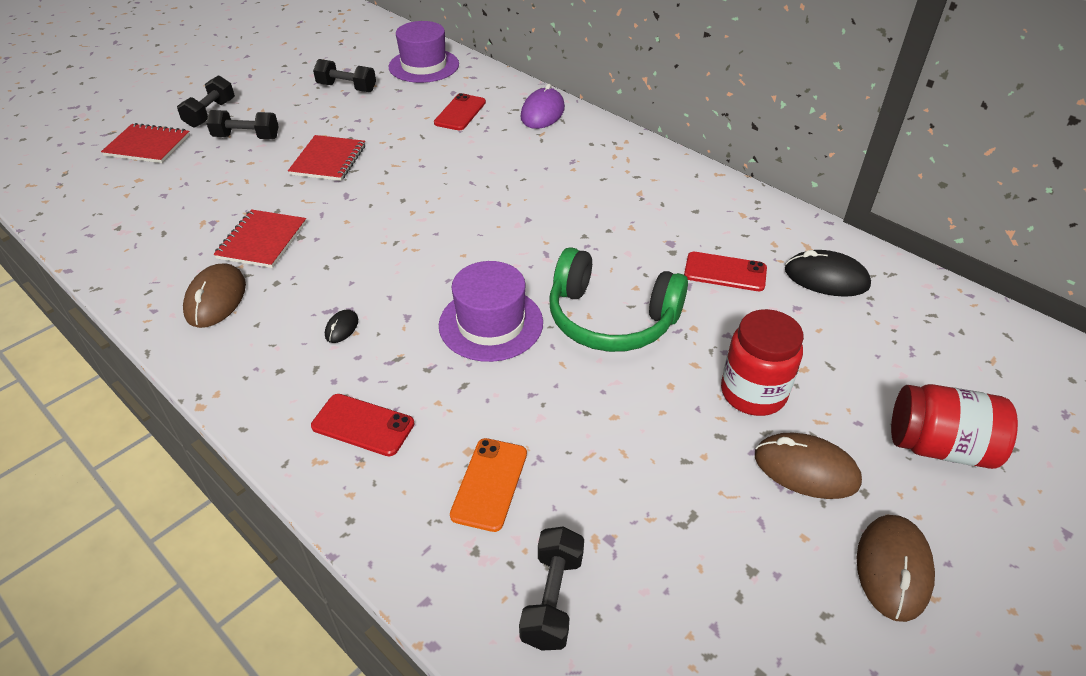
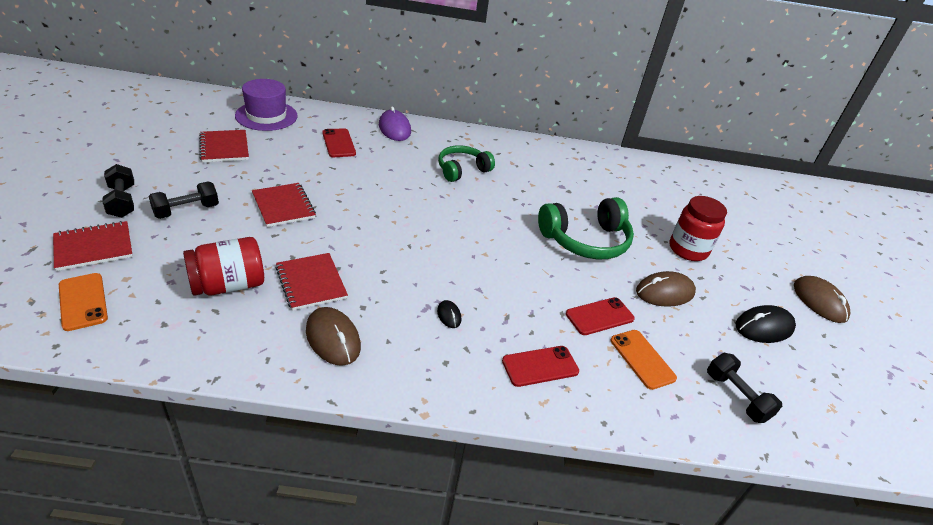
camera: 45 degrees left, 5 degrees down
black dumbbell [313,59,376,92] -> red notebook [199,130,249,162]
purple hat [439,261,543,362] -> none
red phone [684,252,767,291] -> red phone moved to [566,297,635,335]
brown mouse [755,433,862,499] -> brown mouse moved to [636,271,696,307]
black mouse [785,250,871,297] -> black mouse moved to [736,305,796,343]
red jar [891,384,1018,469] -> red jar moved to [183,237,264,296]
none -> orange phone [59,273,108,331]
none -> green headphones [438,145,495,182]

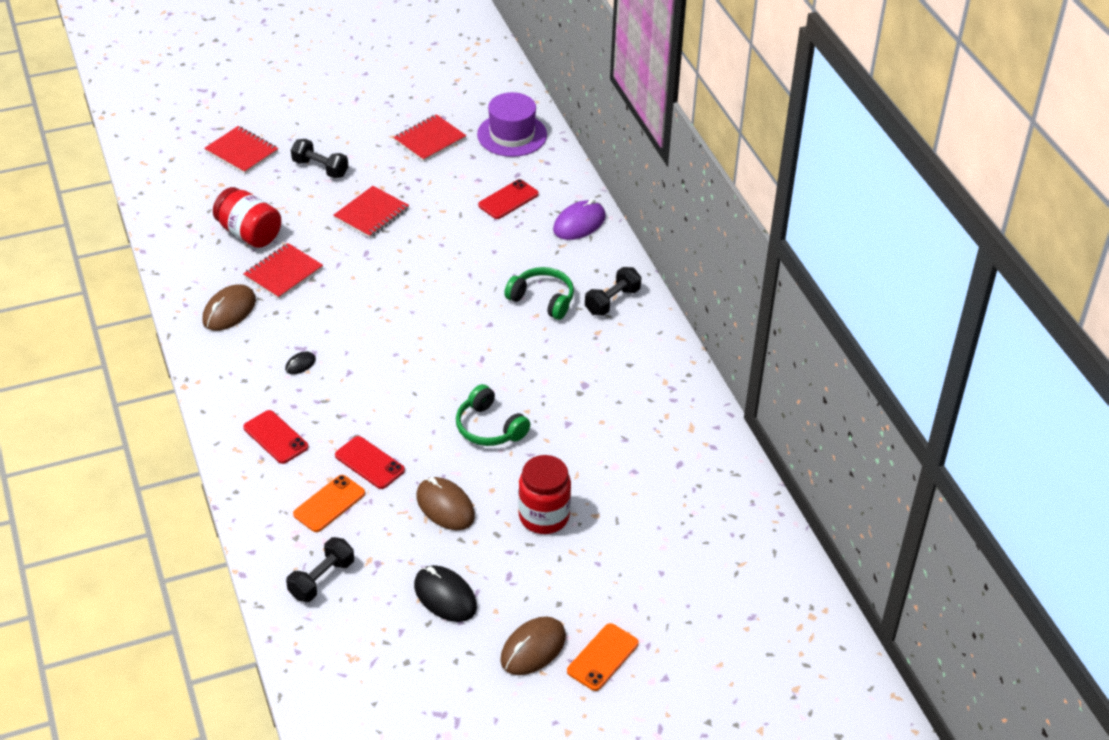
camera: 70 degrees right, 5 degrees up
orange phone [59,273,108,331] -> orange phone moved to [567,623,639,691]
black dumbbell [102,164,134,218] -> black dumbbell moved to [585,267,641,316]
green headphones [538,197,634,259] -> green headphones [456,384,531,446], size x0.66

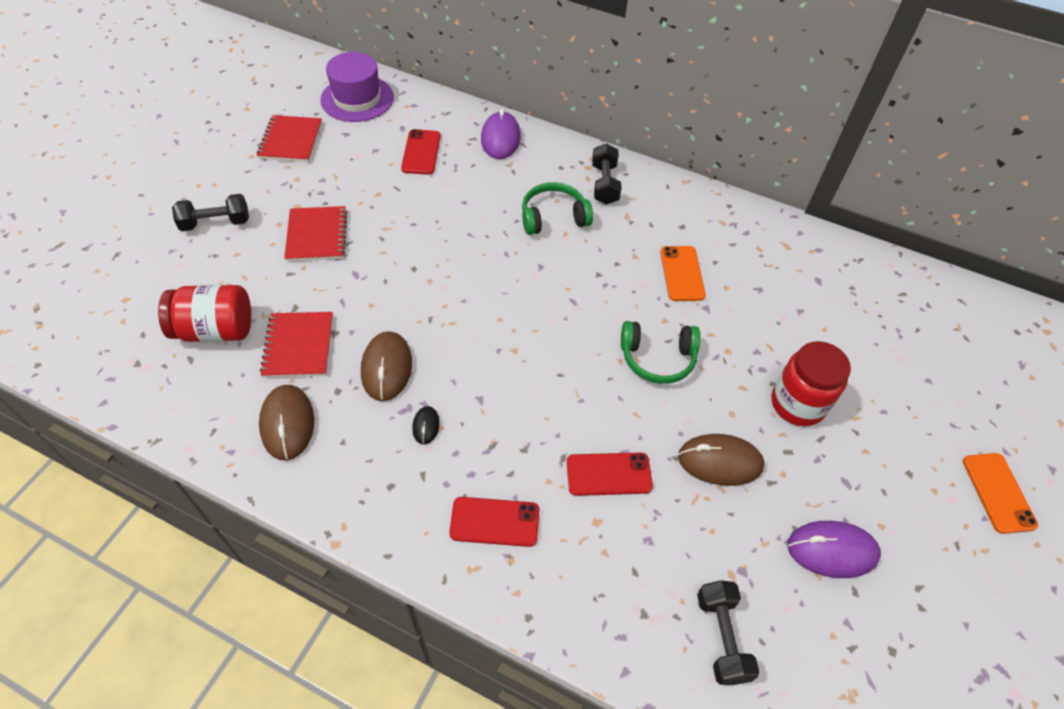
camera: 45 degrees left, 10 degrees up
red notebook [204,126,278,174] -> none
orange phone [293,475,365,532] -> orange phone moved to [660,246,706,301]
black mouse [414,565,477,622] -> purple mouse [787,521,881,578]
brown mouse [500,617,566,675] -> brown mouse moved to [361,331,412,401]

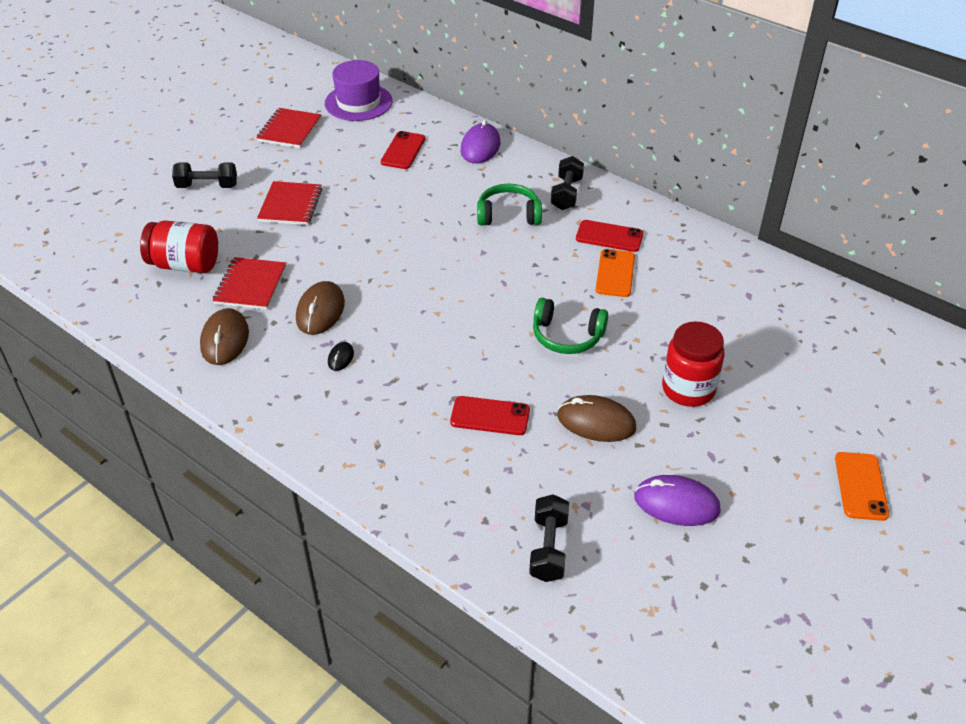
camera: 15 degrees right, 10 degrees down
red phone [449,497,539,547] -> red phone moved to [576,220,644,252]

